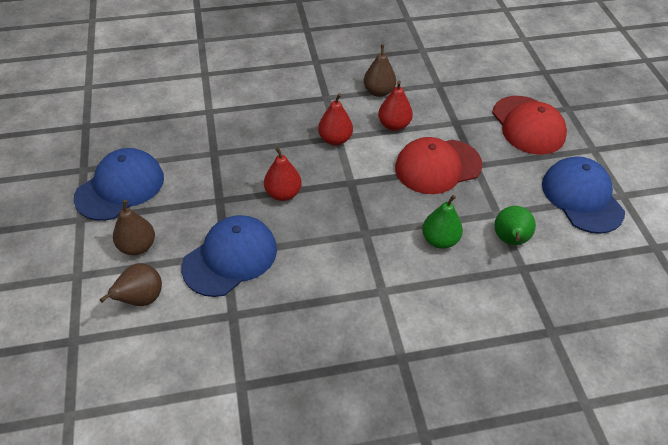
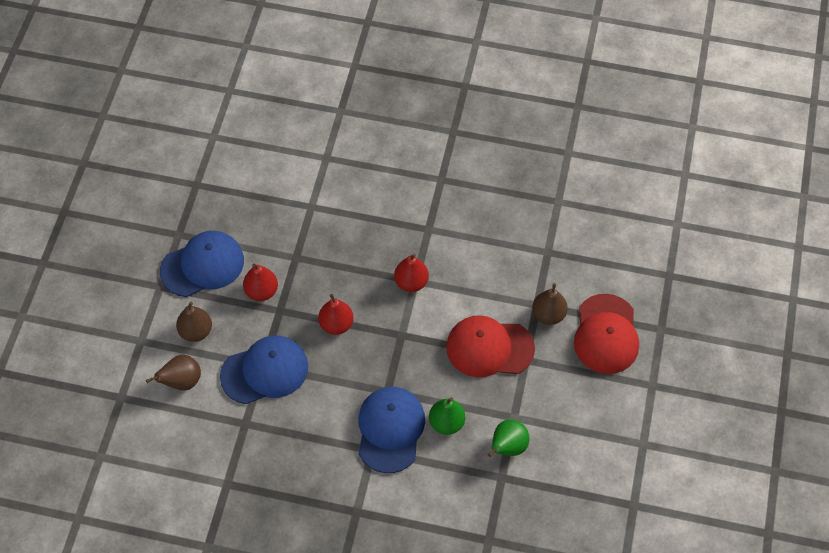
camera: 25 degrees right, 10 degrees up
brown pear [364,44,396,97] -> brown pear moved to [532,283,568,325]
red pear [378,81,413,131] -> red pear moved to [243,264,278,301]
blue cap [542,156,625,234] -> blue cap moved to [358,387,425,473]

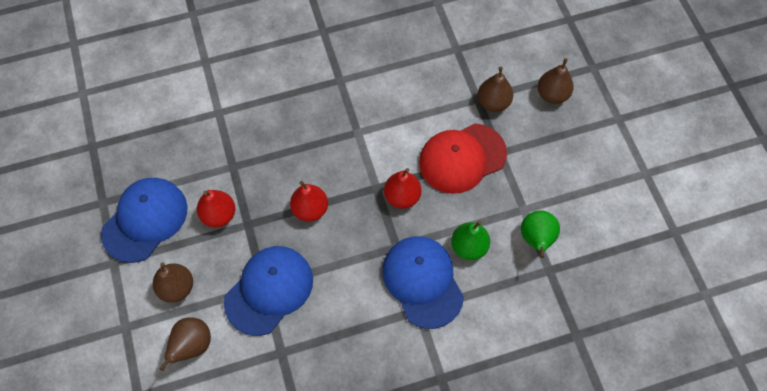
camera: 30 degrees left, 5 degrees up
red pear [394,254,429,292] -> red pear moved to [384,168,421,209]
red cap [574,294,639,374] -> brown pear [537,58,574,104]

